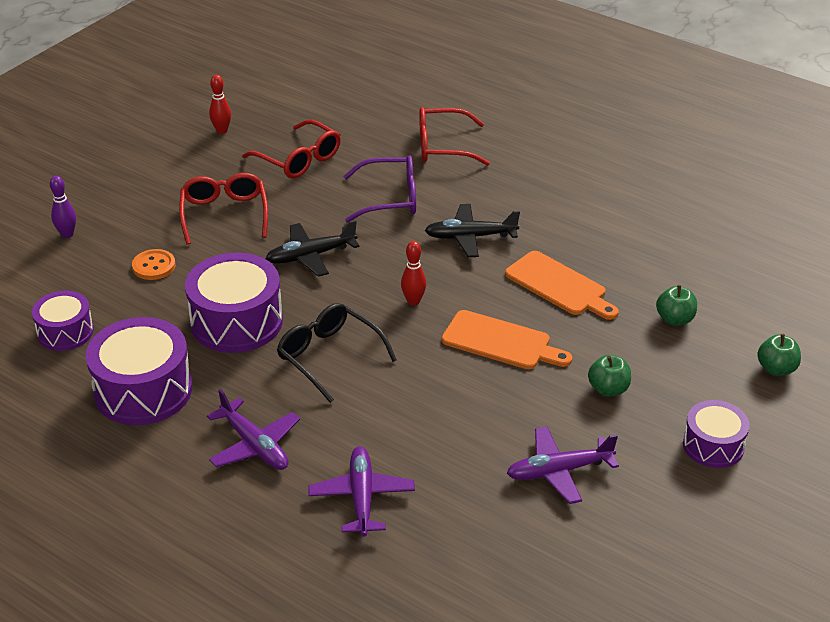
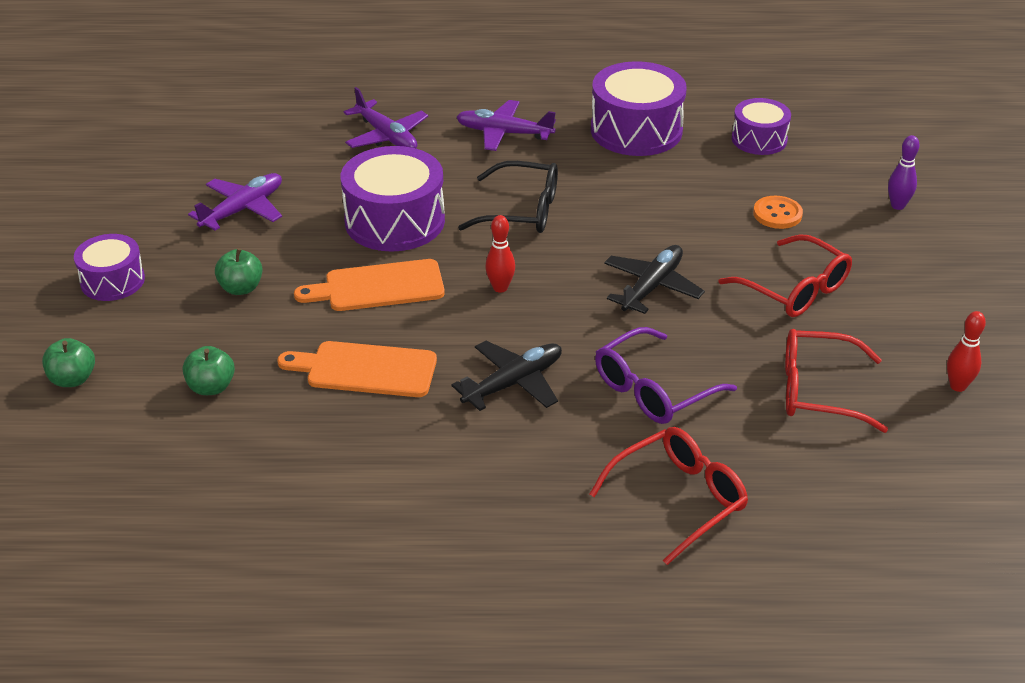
camera: 145 degrees right, 0 degrees up
purple drum [185,252,283,353] -> purple drum moved to [341,146,445,252]

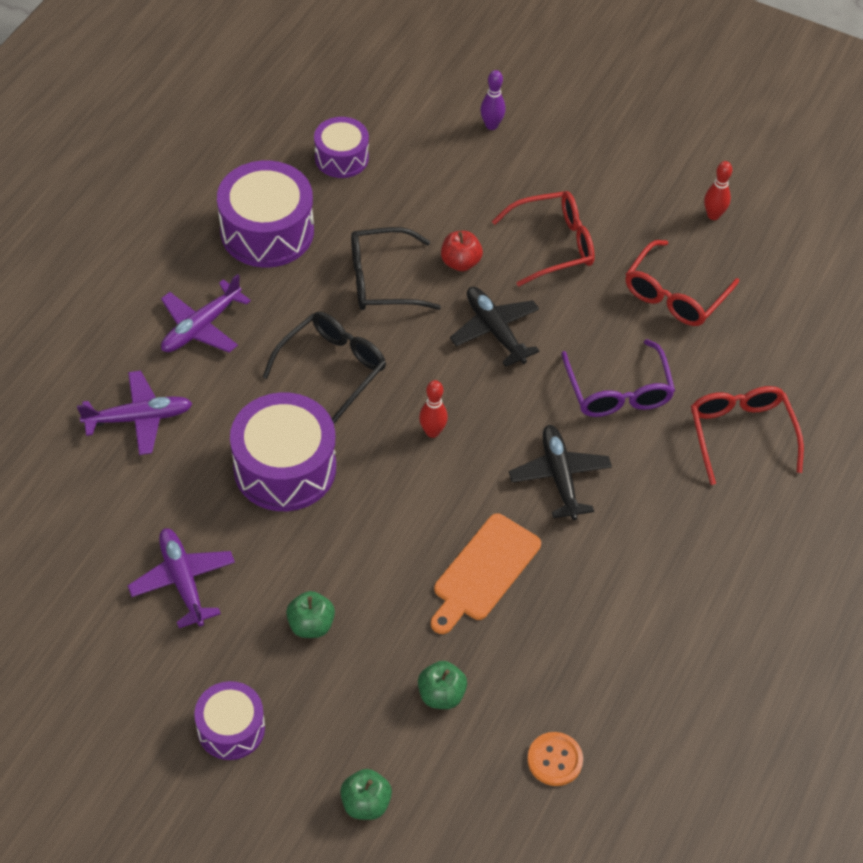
camera: 65 degrees left, 15 degrees up
orange cutting board [294,259,445,311] -> none
orange button [753,196,803,229] -> orange button moved to [527,732,583,786]
none -> black glasses [351,227,441,310]
none -> red apple [441,231,483,271]

